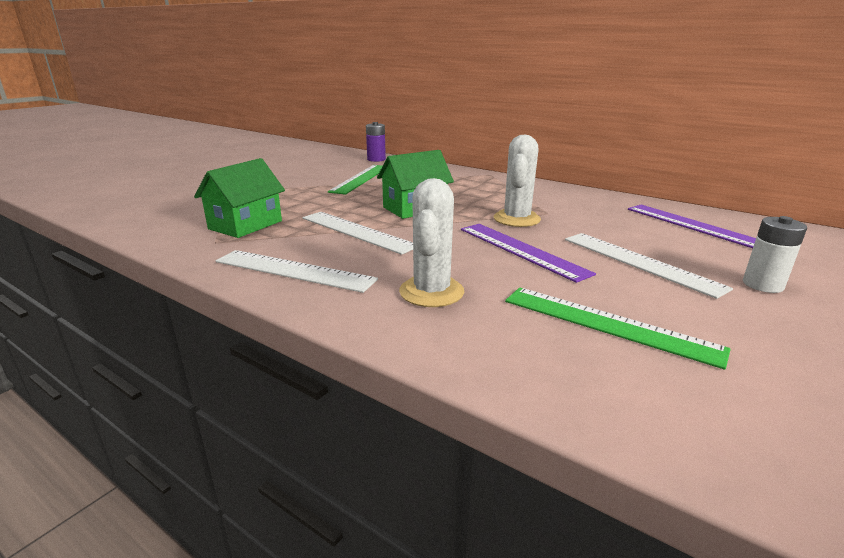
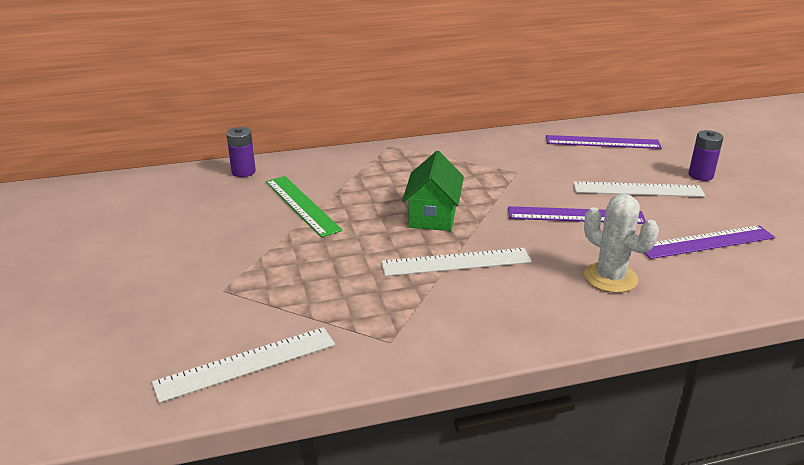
camera: 50 degrees left, 5 degrees up
green house [194,158,285,238] -> none
white ruler [216,250,378,293] -> white ruler moved to [152,327,335,403]
white cactus [494,135,541,227] -> none
green ruler [505,287,731,370] -> purple ruler [644,225,775,259]
white battery [743,216,807,293] -> purple battery [689,130,724,181]

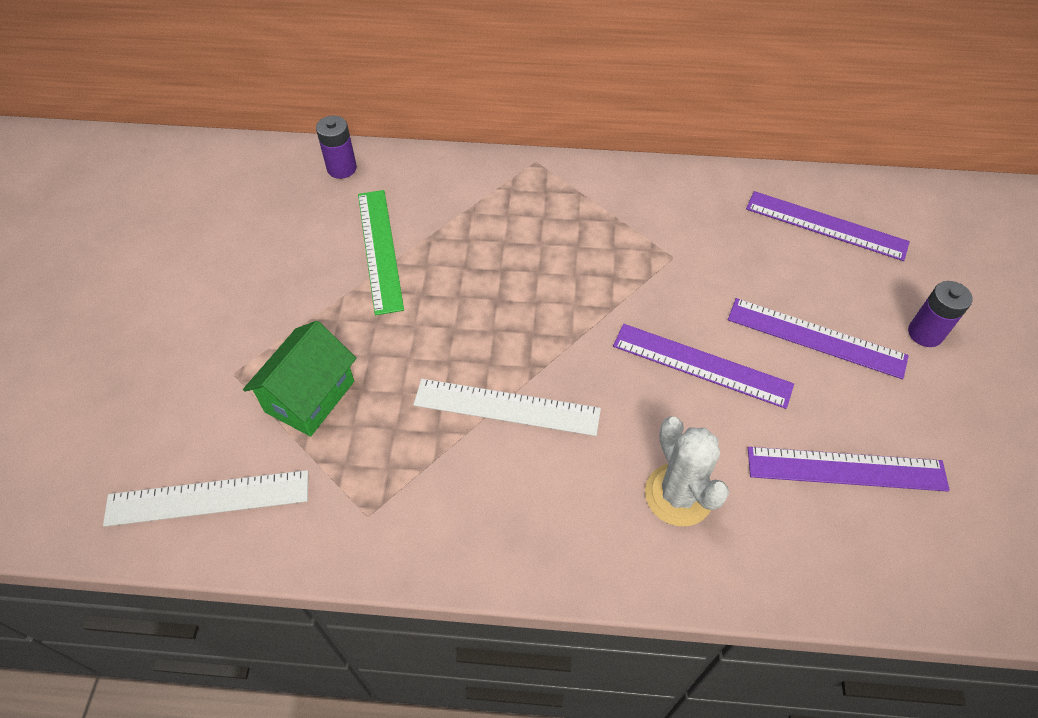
camera: 20 degrees right, 25 degrees up
green house [402,151,464,231] -> green house moved to [243,321,356,437]
white ruler [573,181,705,197] -> purple ruler [728,298,909,379]

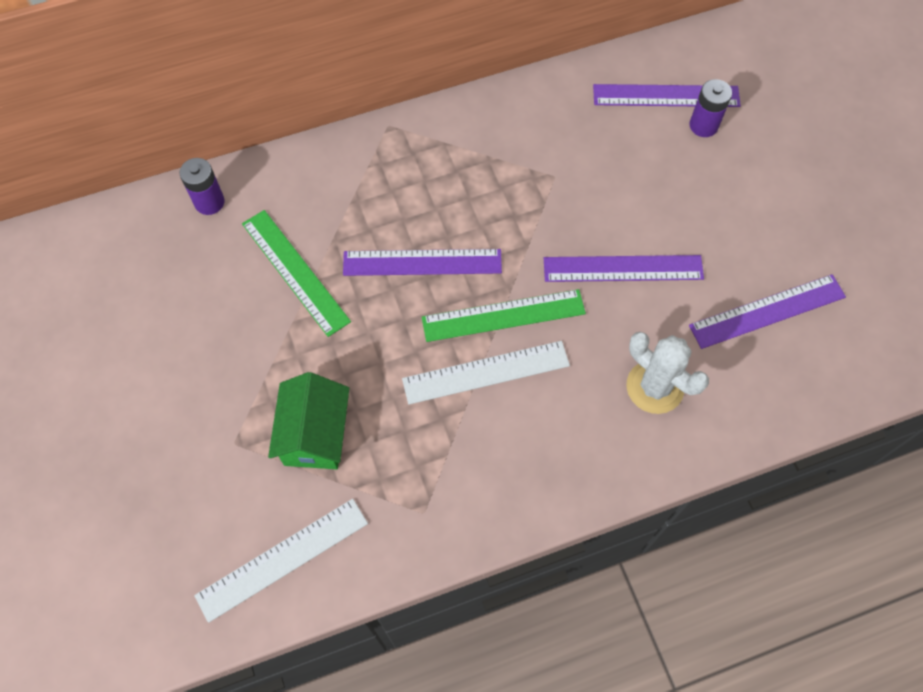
camera: 25 degrees left, 10 degrees up
purple ruler [728,298,909,379] -> purple ruler moved to [343,249,502,276]
purple battery [908,281,973,347] -> purple battery moved to [689,79,732,137]
none -> green ruler [422,289,586,342]

